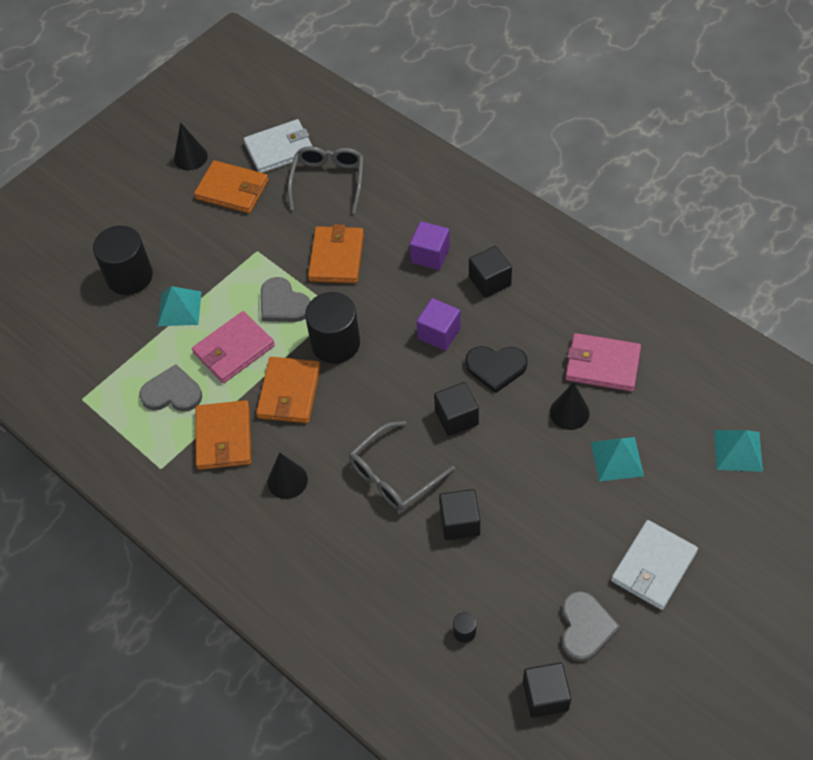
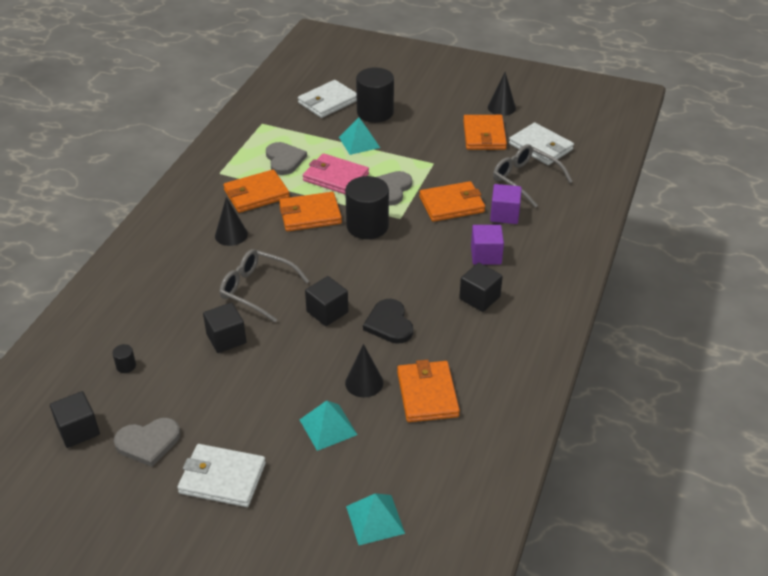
camera: 65 degrees right, 15 degrees down
grey glasses [288,146,364,214] -> grey glasses turned 120 degrees counterclockwise [493,144,573,208]
purple cube [416,298,461,351] -> purple cube moved to [490,184,522,224]
pink wallet [565,333,641,392] -> orange wallet [397,360,460,422]
none -> white wallet [298,80,357,118]

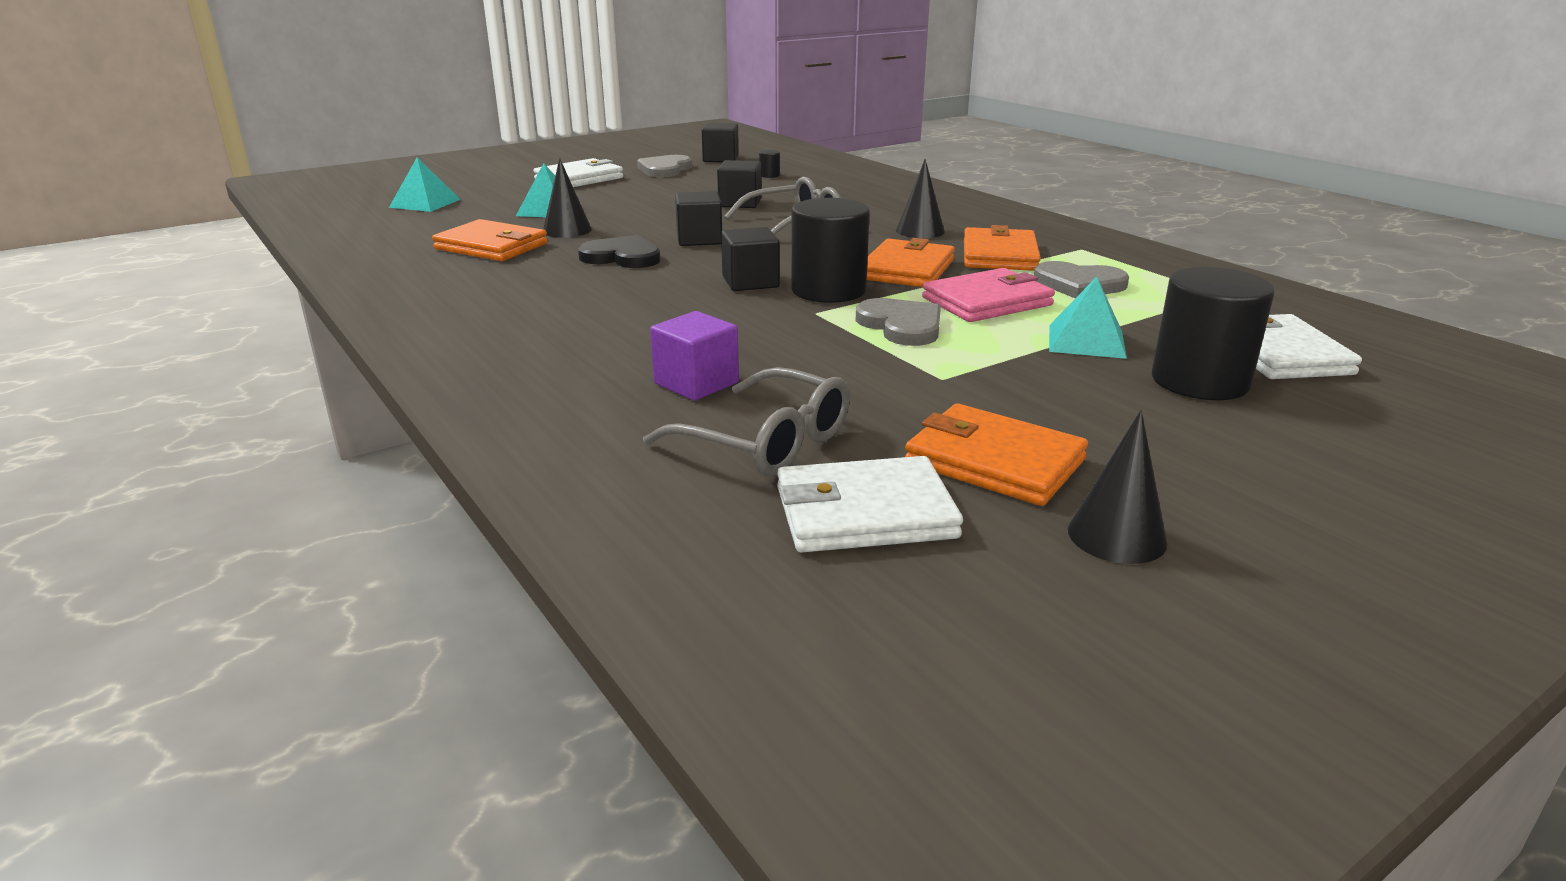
camera: 125 degrees right, 15 degrees down
orange wallet [419,181,485,222] -> none
black cube [459,263,503,312] -> black cube moved to [721,227,780,291]
purple cube [471,225,504,265] -> none
grey glasses [493,144,573,208] -> grey glasses turned 45 degrees clockwise [643,367,850,476]

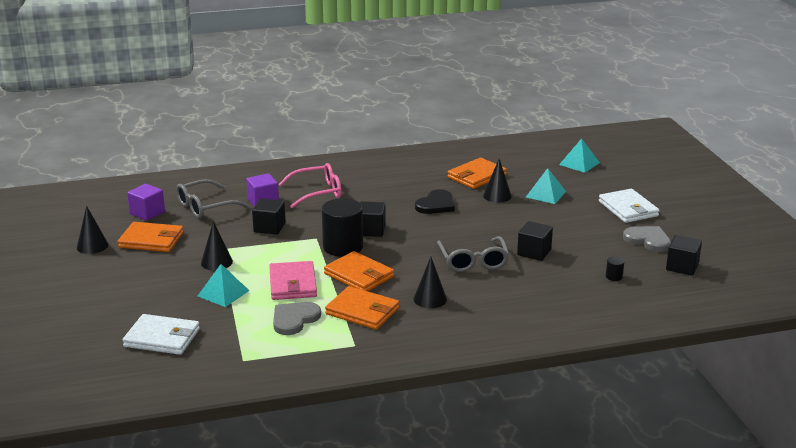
camera: 110 degrees right, 0 degrees up
black cube [675,191,722,246] -> black cube moved to [252,198,285,234]
white wallet [777,456,963,552] -> purple cube [127,184,165,221]
grey heart [856,298,941,346] -> none
orange wallet [905,404,1088,506] -> orange wallet turned 45 degrees clockwise [118,222,184,252]
black cylinder [1152,267,1275,400] -> none
none -> black cone [201,221,233,271]
none -> pink glasses [279,163,342,208]

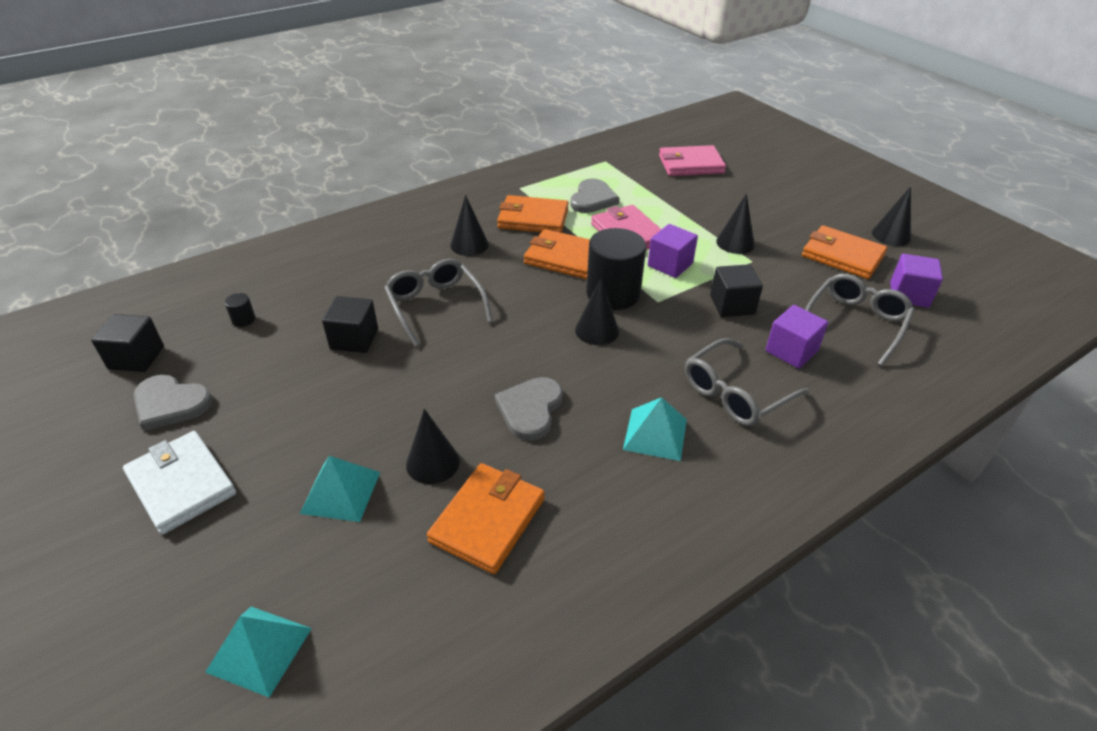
camera: 160 degrees right, 15 degrees up
orange wallet [118,222,184,252] -> orange wallet turned 45 degrees clockwise [802,225,887,279]
white wallet [122,314,200,355] -> pink wallet [659,145,726,176]
turquoise pyramid [198,264,249,307] -> turquoise pyramid moved to [623,397,687,461]
pink glasses [279,163,342,208] -> grey glasses [685,338,810,426]
black cube [360,201,386,237] -> black cone [575,278,619,345]
black heart [415,189,455,214] -> grey heart [494,377,563,441]
none -> purple cube [648,224,698,278]

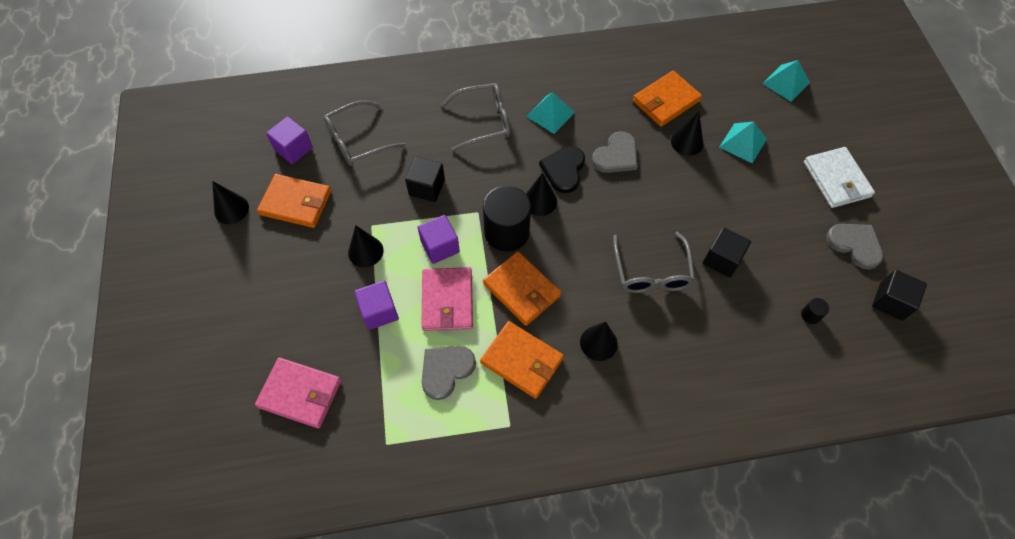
camera: 155 degrees left, 20 degrees up
purple cube [765,305,828,369] -> purple cube moved to [354,281,399,330]
orange wallet [802,225,887,279] -> orange wallet turned 45 degrees counterclockwise [257,174,331,228]
none -> black heart [539,146,585,193]

